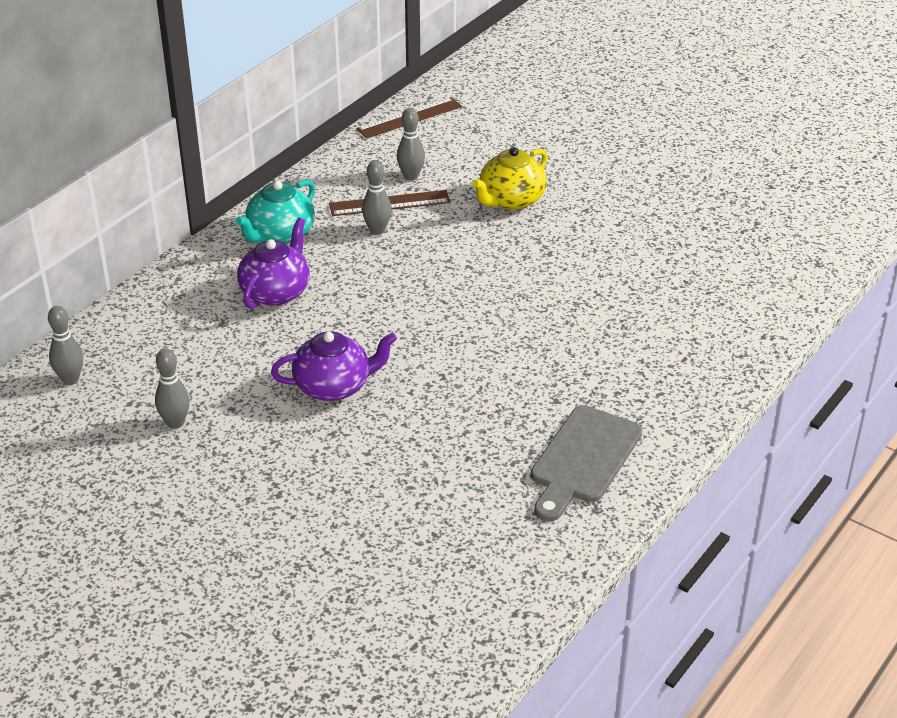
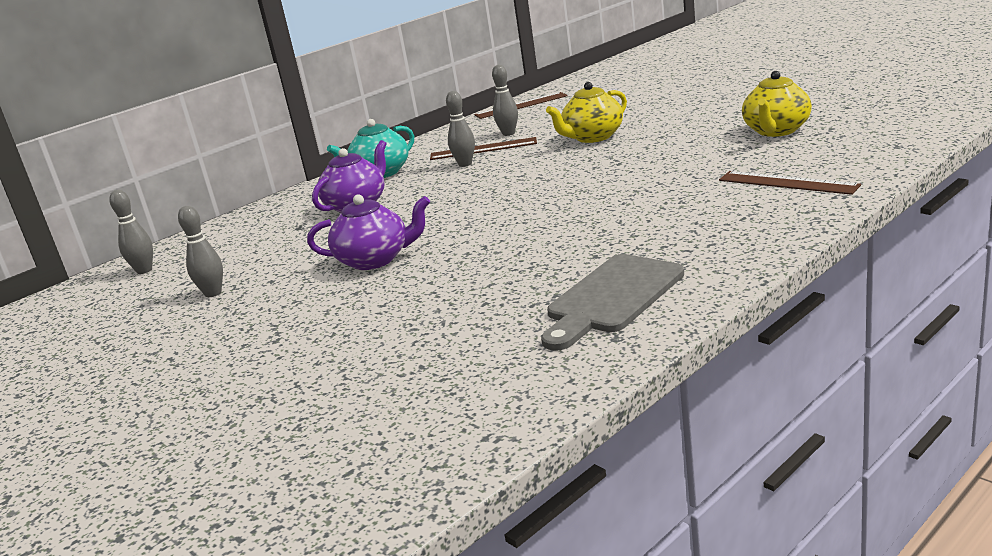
camera: 15 degrees right, 15 degrees down
none -> brown ruler [719,171,861,195]
none -> yellow teapot [742,71,812,137]

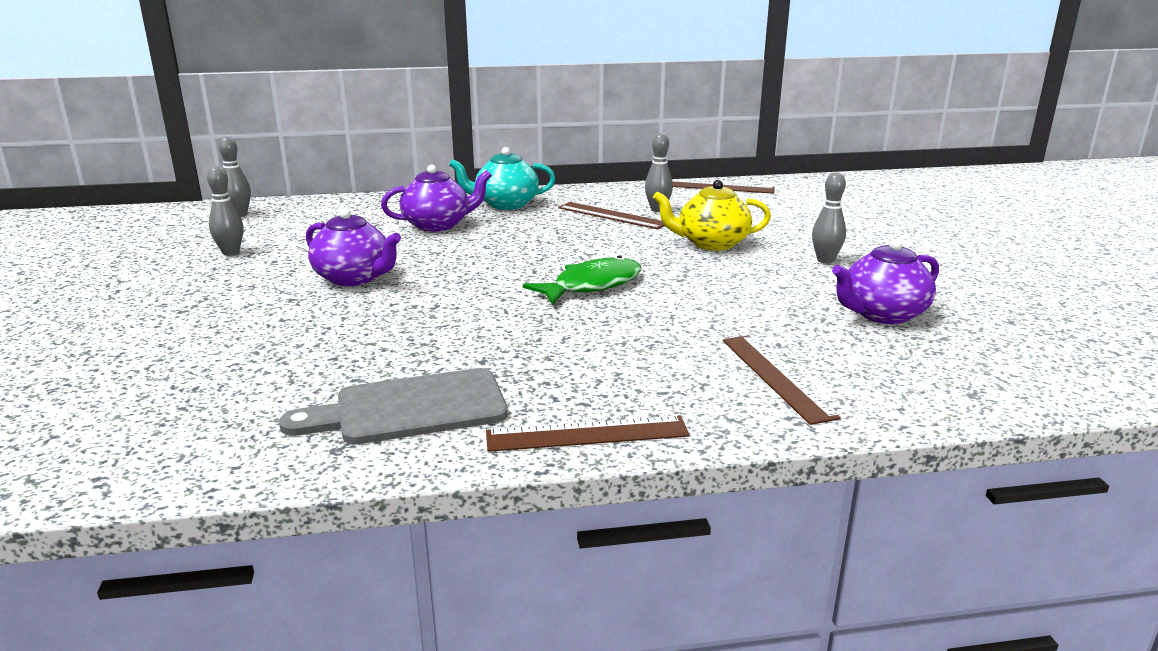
camera: 30 degrees right, 0 degrees up
grey bowling pin [446,91,475,167] -> grey bowling pin moved to [812,172,846,264]
yellow teapot [742,71,812,137] -> purple teapot [832,239,939,324]
none -> brown ruler [486,416,690,452]
none -> green fish [523,255,641,305]

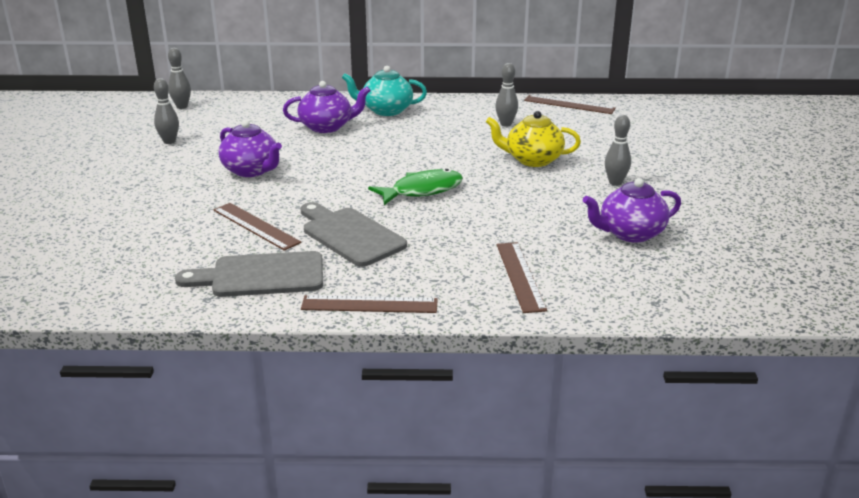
camera: 10 degrees right, 5 degrees up
brown ruler [558,202,665,229] -> brown ruler moved to [213,203,301,251]
none -> grey cutting board [300,202,407,267]

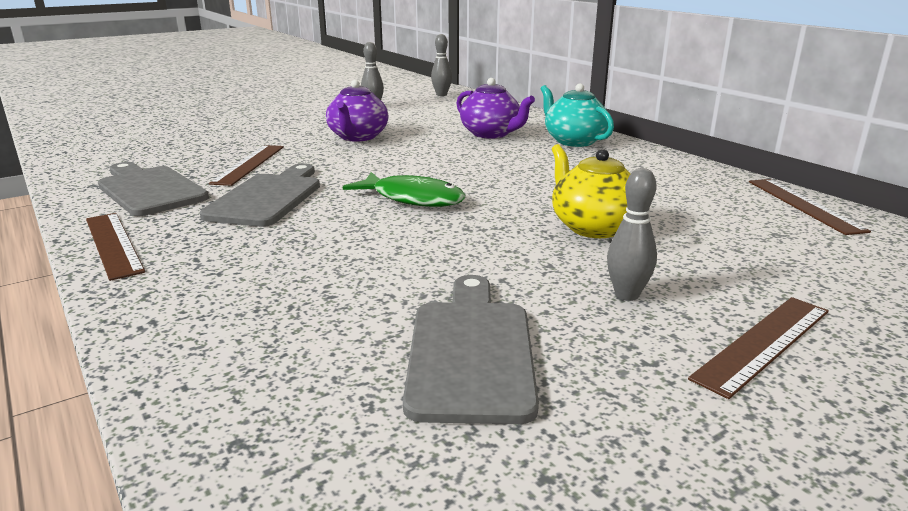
camera: 55 degrees right, 5 degrees down
grey bowling pin [495,63,518,127] -> none
brown ruler [497,242,547,313] -> brown ruler moved to [688,297,829,399]
purple teapot [583,178,681,242] -> grey cutting board [403,275,539,424]

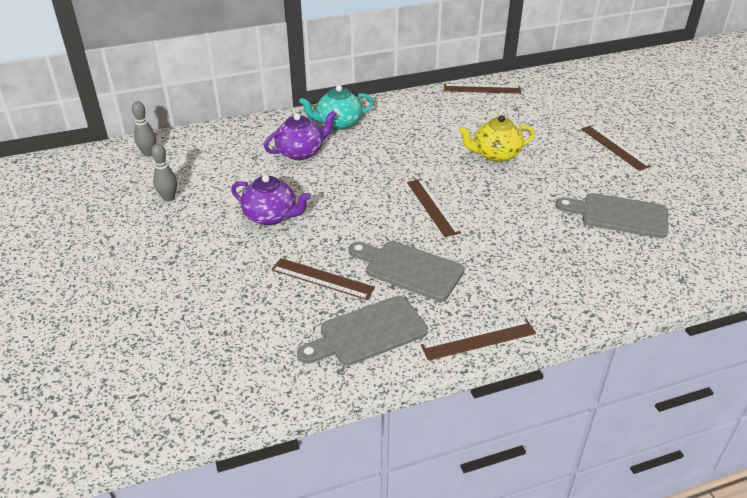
camera: 75 degrees left, 15 degrees up
green fish [343,172,466,207] -> brown ruler [407,179,461,237]
grey bowling pin [607,168,657,301] -> none

